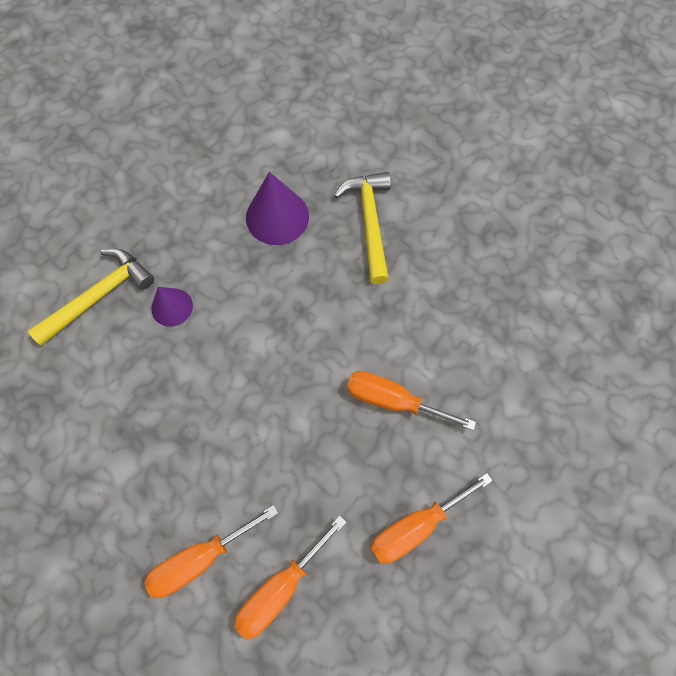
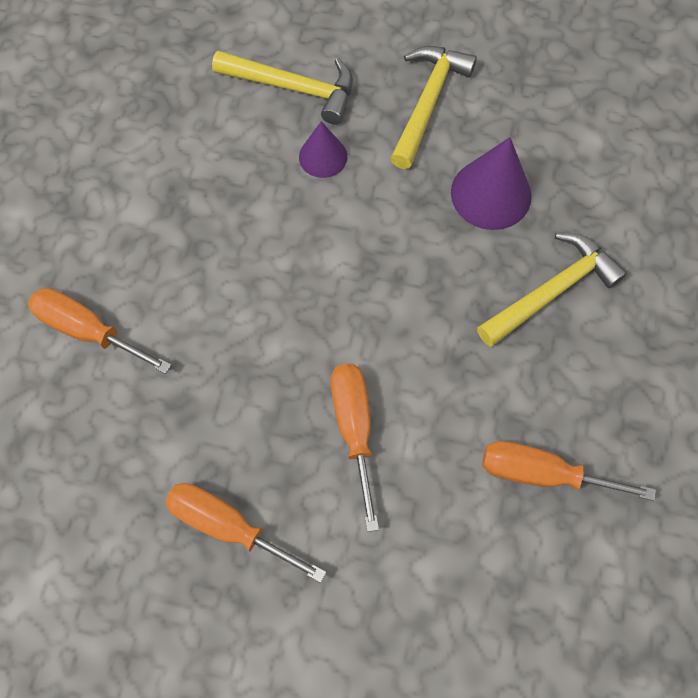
camera: 60 degrees right, 0 degrees up
orange screwdriver [234,515,346,639] -> orange screwdriver moved to [482,441,656,501]
none -> yellow hammer [390,46,477,169]

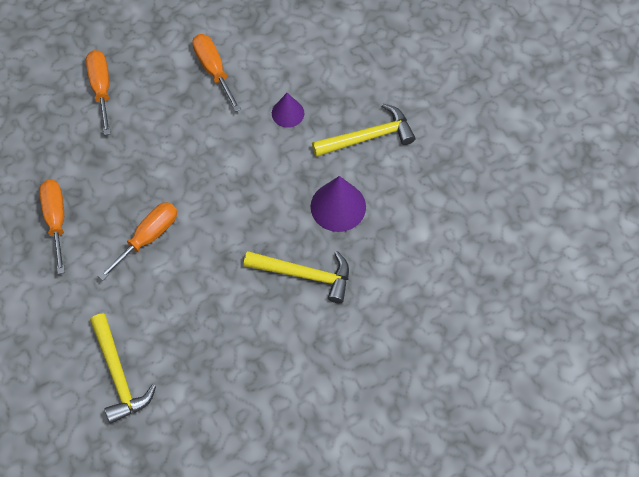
camera: 50 degrees right, 5 degrees down
yellow hammer [212,51,353,124] -> yellow hammer moved to [90,314,156,424]
orange screwdriver [482,441,656,501] -> orange screwdriver moved to [192,34,241,112]

